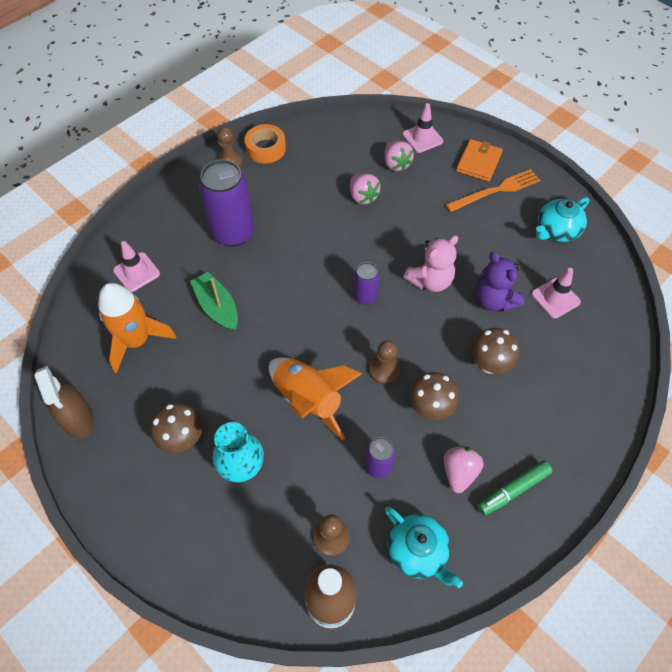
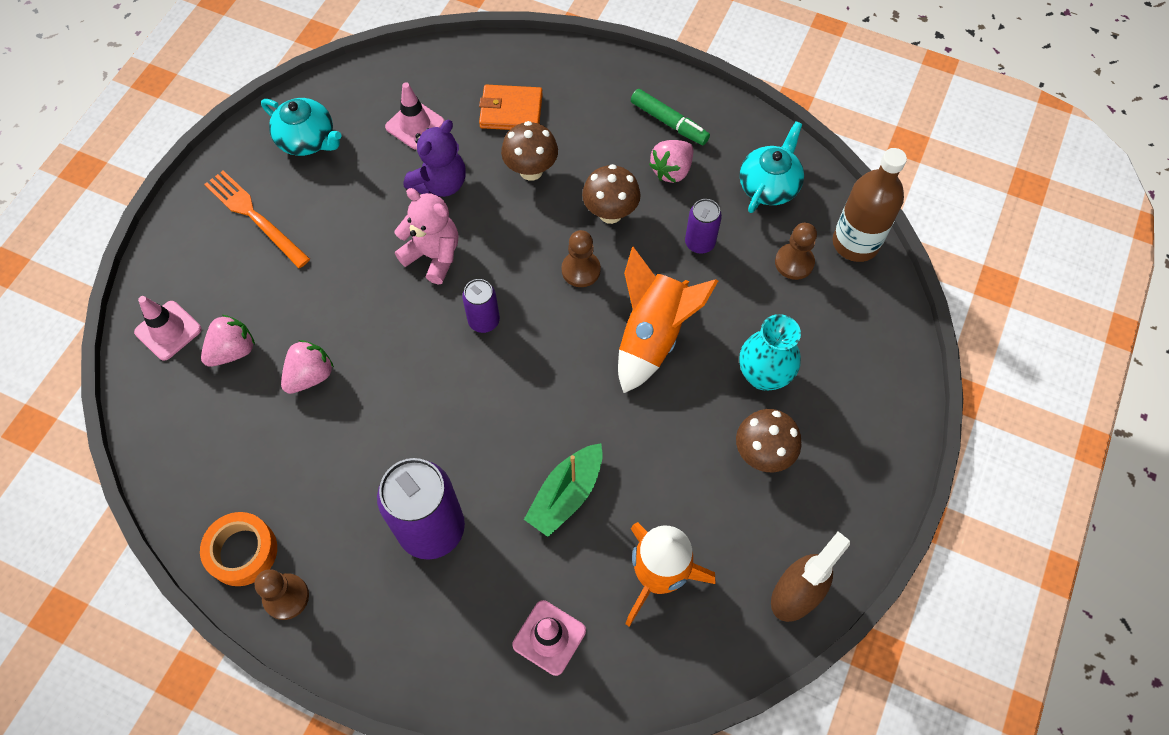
camera: 110 degrees left, 5 degrees up
pink strawberry [444,446,484,493] -> pink strawberry turned 45 degrees counterclockwise [649,140,693,183]
orange wallet [456,139,503,182] -> orange wallet moved to [479,85,543,130]

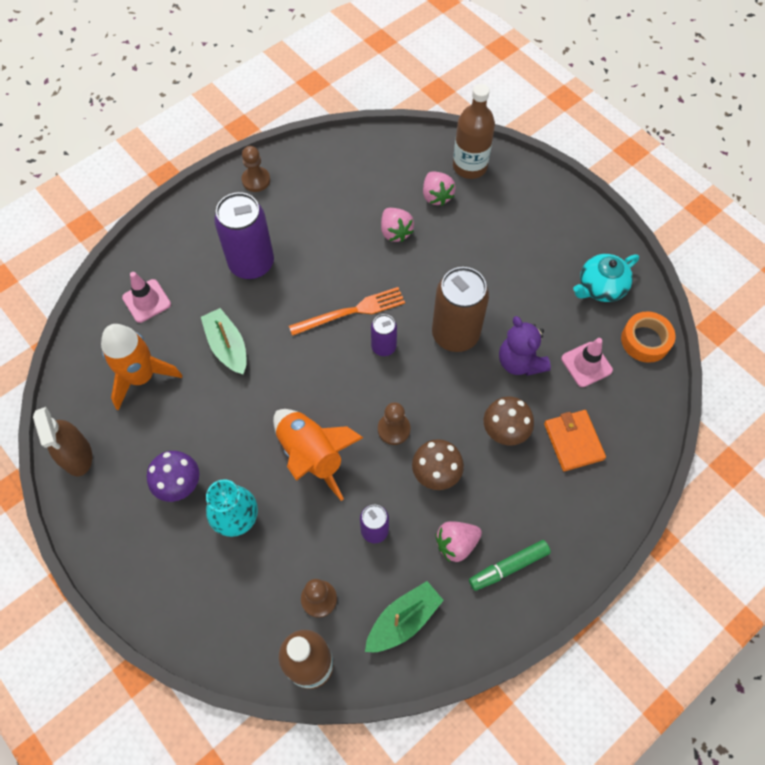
camera: 115 degrees right, 0 degrees up
pink traffic cone [134,296,202,361] -> brown bottle [453,84,495,179]
orange tape [200,512,277,586] -> orange tape moved to [621,311,675,363]
orange fork [204,170,310,268] -> orange fork moved to [289,287,405,336]
pink teddy bear [394,188,458,284] -> brown can [432,267,489,352]
orange wallet [479,85,543,130] -> orange wallet turned 45 degrees counterclockwise [544,410,606,471]
pink strawberry [649,140,693,183] -> pink strawberry turned 90 degrees counterclockwise [435,521,482,562]
brown mushroom [736,409,801,472] -> purple mushroom [147,451,199,502]
turquoise teapot [739,121,804,213] -> green boat [365,581,444,652]

